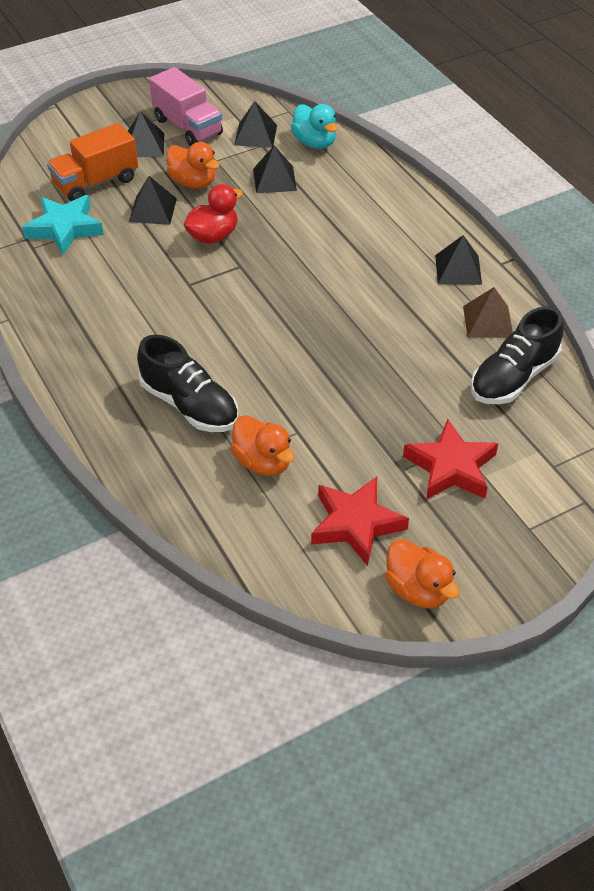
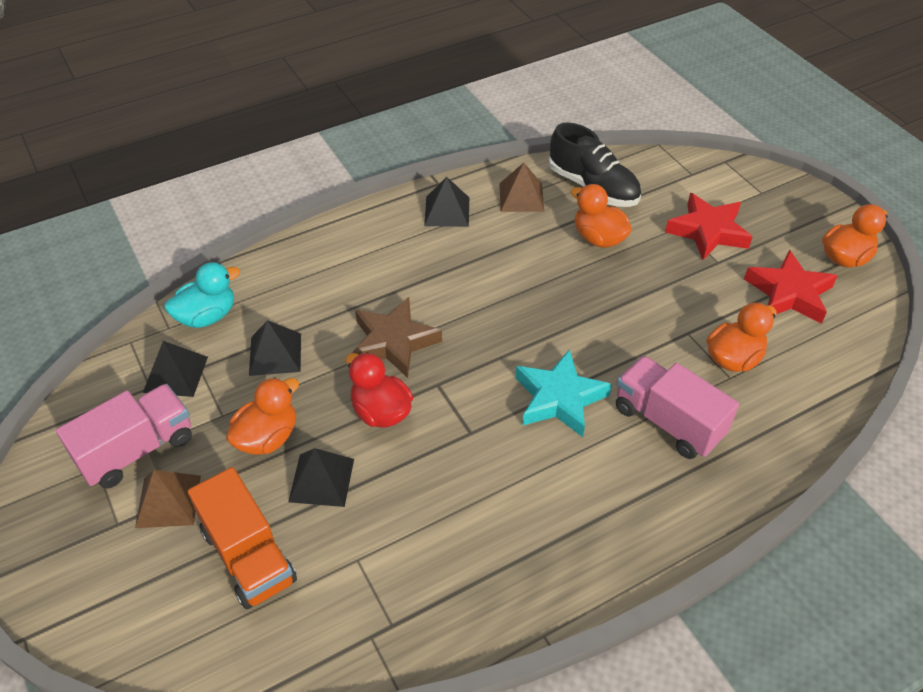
camera: 90 degrees left, 0 degrees up
turquoise star [22,195,104,255] -> turquoise star moved to [515,349,612,437]
black pyramid [128,111,164,157] -> brown pyramid [135,470,201,528]
black shoe [137,335,238,432] -> pink truck [616,356,739,459]
none -> brown star [352,297,442,378]
none -> orange duck [571,184,632,248]

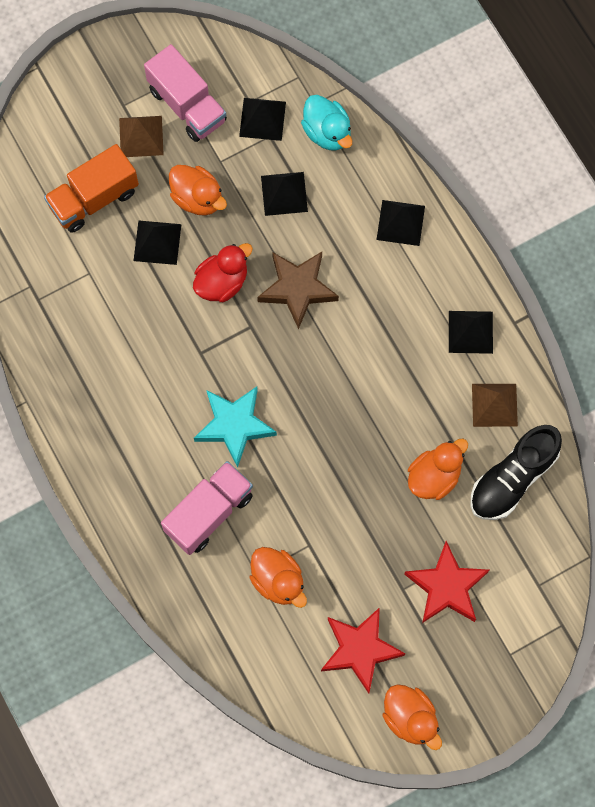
camera: 90 degrees right, 25 degrees up
none -> black pyramid [377,200,425,246]

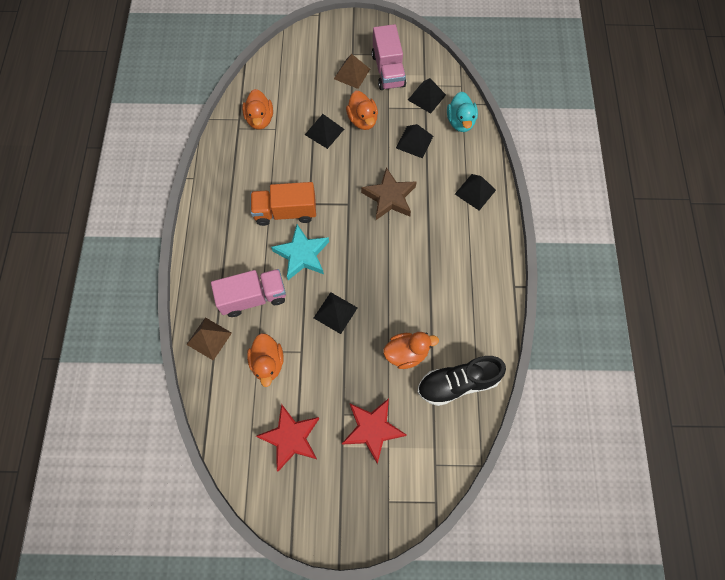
camera: 30 degrees right, 5 degrees down
orange truck [44,144,139,233] -> orange truck moved to [251,182,316,226]
red duck [193,243,253,302] -> none
orange duck [383,684,442,750] -> orange duck moved to [242,89,273,130]
black pyramid [449,311,493,354] -> black pyramid moved to [314,292,357,334]
brown pyramid [472,384,518,427] -> brown pyramid moved to [186,317,232,360]

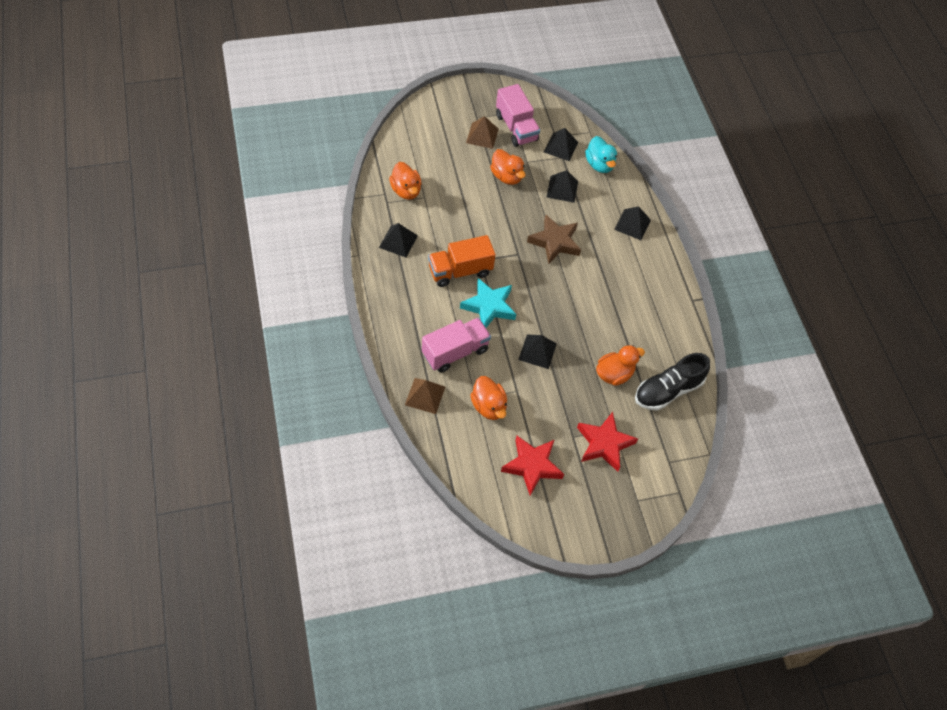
camera: 20 degrees left, 10 degrees down
black pyramid [305,114,344,149] -> black pyramid moved to [379,223,418,257]

